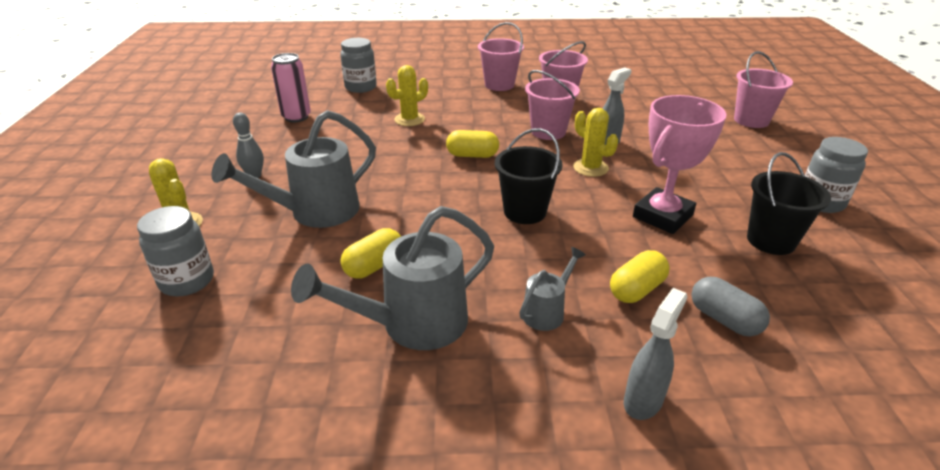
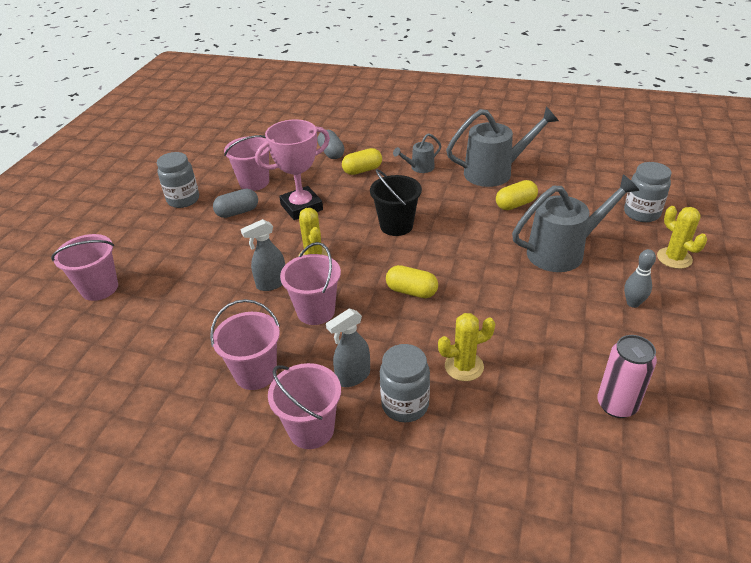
camera: 160 degrees left, 5 degrees up
grey jar [340,38,377,93] -> grey jar moved to [380,344,430,422]
grey spray bottle [624,288,687,420] -> grey spray bottle moved to [326,308,370,387]
black bucket [747,152,831,255] -> pink bucket [224,135,269,191]
none -> grey capsule [213,189,258,218]

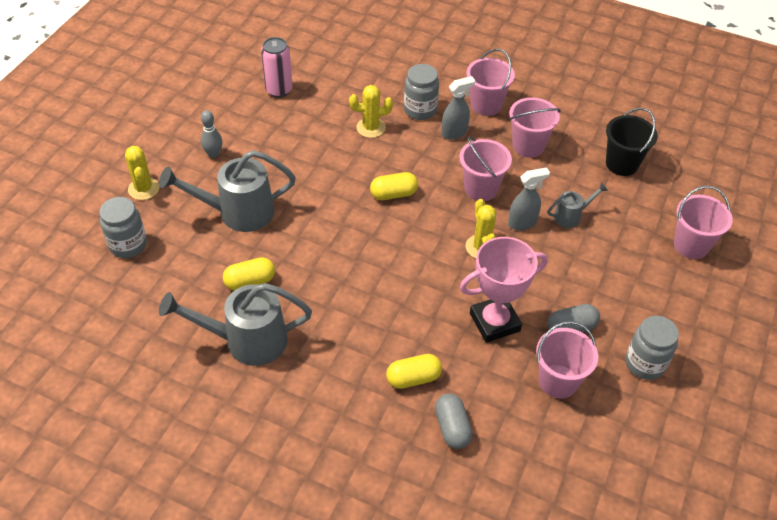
camera: 175 degrees left, 10 degrees up
black bucket [370,169,422,236] -> black bucket moved to [606,108,658,176]
yellow capsule [386,265,438,298] -> yellow capsule turned 45 degrees counterclockwise [370,172,418,200]
grey watering can [393,133,442,173] -> grey watering can moved to [548,182,608,228]

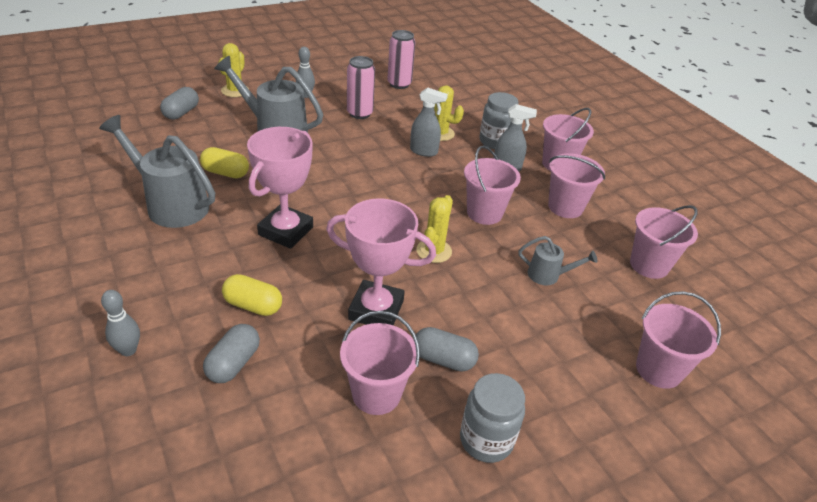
camera: 35 degrees right, 10 degrees down
grey jar [99,197,147,258] -> grey capsule [160,87,199,120]
yellow capsule [370,172,418,200] -> none
grey spray bottle [508,167,550,230] -> grey spray bottle moved to [410,88,448,157]
black bucket [606,108,658,176] -> pink bucket [630,205,698,279]
none -> grey bowling pin [101,290,140,356]
none -> pink trophy [247,127,313,249]
none -> pink can [347,56,375,119]

